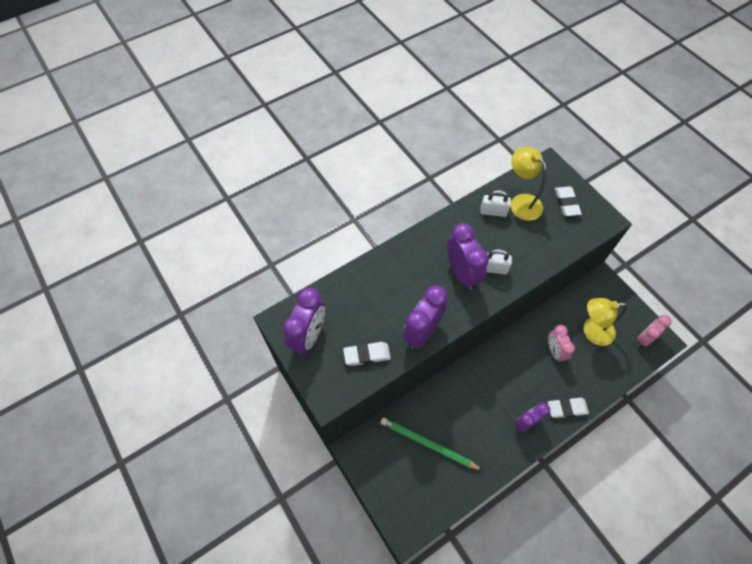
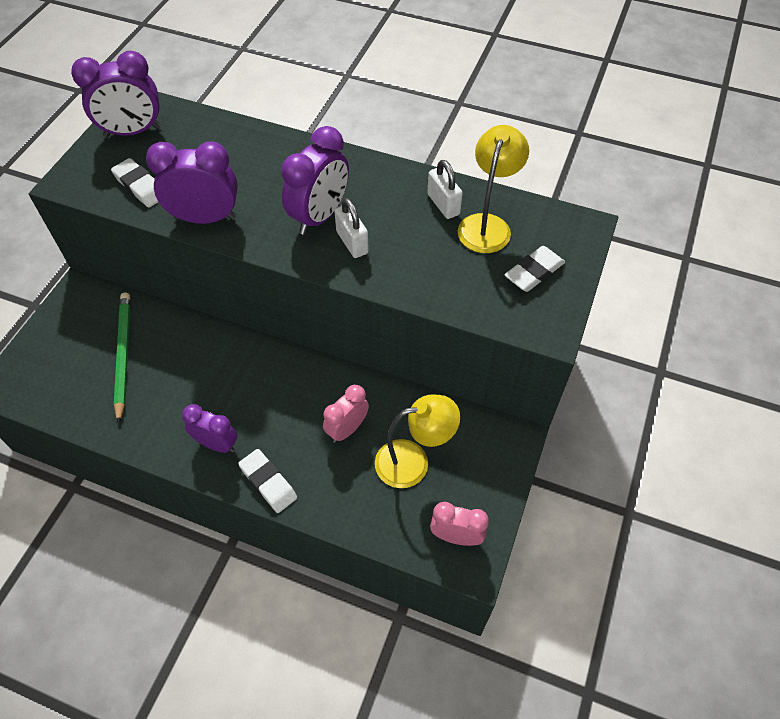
camera: 55 degrees right, 5 degrees down
yellow lamp [584,298,627,346] -> yellow lamp turned 120 degrees clockwise [375,394,460,488]

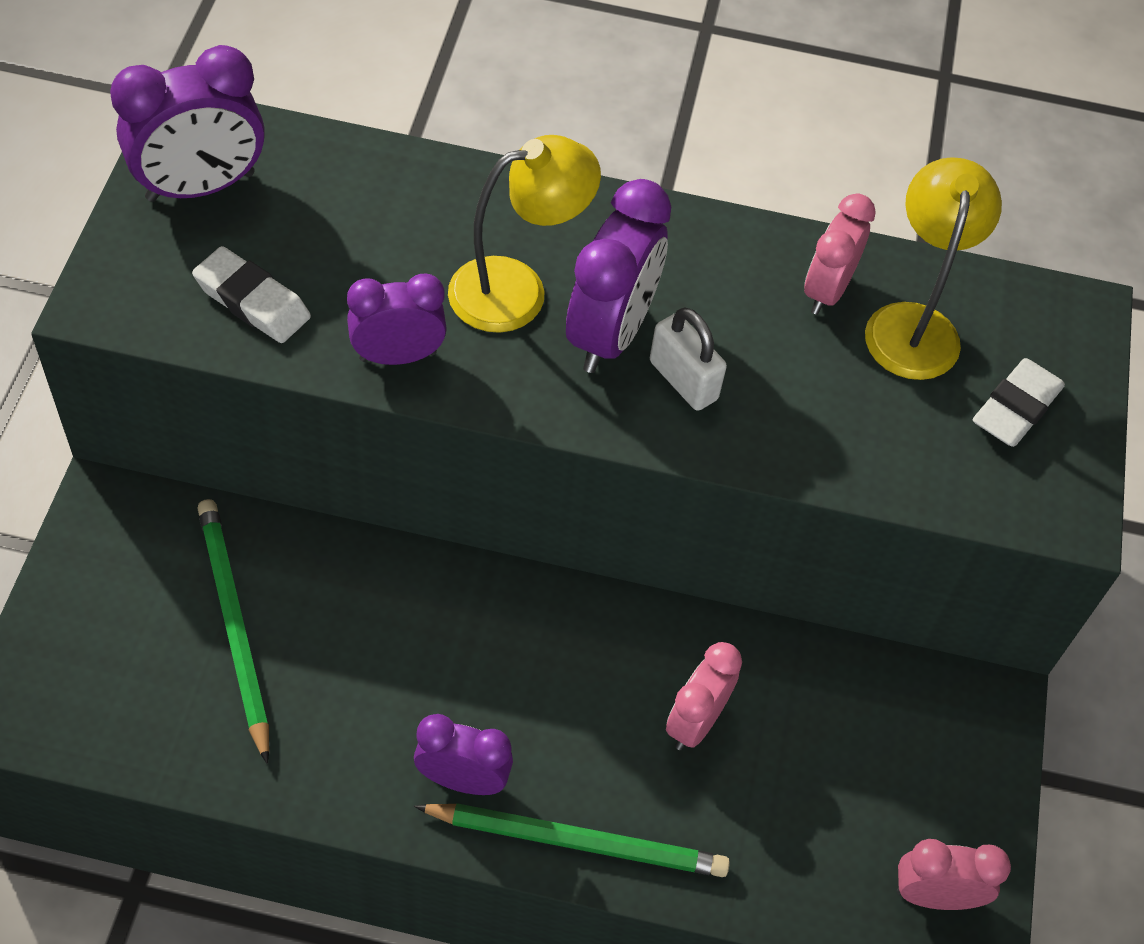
camera: 15 degrees left, 0 degrees up
purple clock [146,141,238,224] -> purple clock [347,274,447,365], size x0.66
white eraser [238,449,297,513] -> green pencil [414,803,730,877]
yellow lamp [375,394,460,488] -> yellow lamp moved to [448,135,601,333]
white padlock [427,160,463,219] -> pink clock [804,193,876,315]

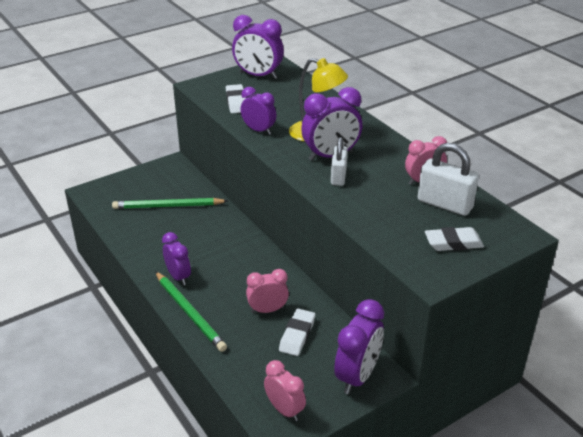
camera: 50 degrees right, 20 degrees down
green pencil [197,499,269,764] -> green pencil turned 120 degrees counterclockwise [112,198,228,209]
yellow lamp [865,157,1002,380] -> white padlock [418,143,479,216]
none -> white eraser [279,309,315,356]
none -> purple clock [334,299,384,394]

